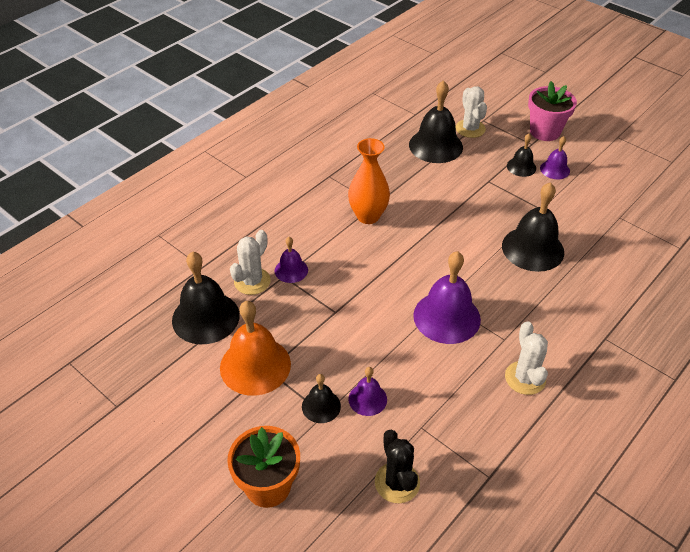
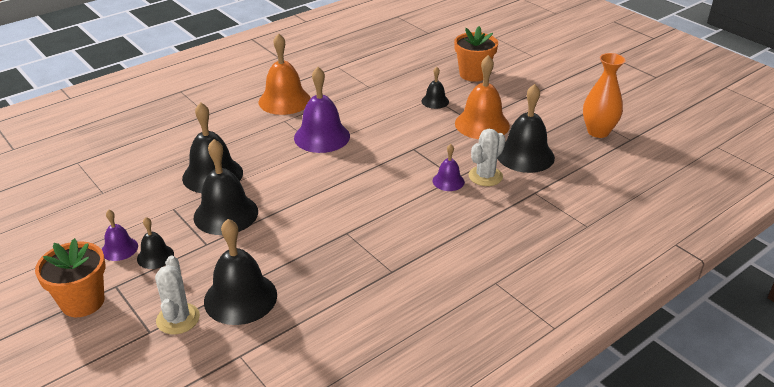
camera: 170 degrees left, 10 degrees down
orange vase [348,138,390,224] -> orange vase moved to [583,53,626,138]
purple bell [348,367,387,416] -> none
black cactus [375,430,420,503] -> none
white cactus [505,321,548,395] -> orange bell [259,33,311,115]
pink flower pot [528,81,577,141] -> orange flower pot [35,238,105,317]
none -> black bell [194,139,258,235]

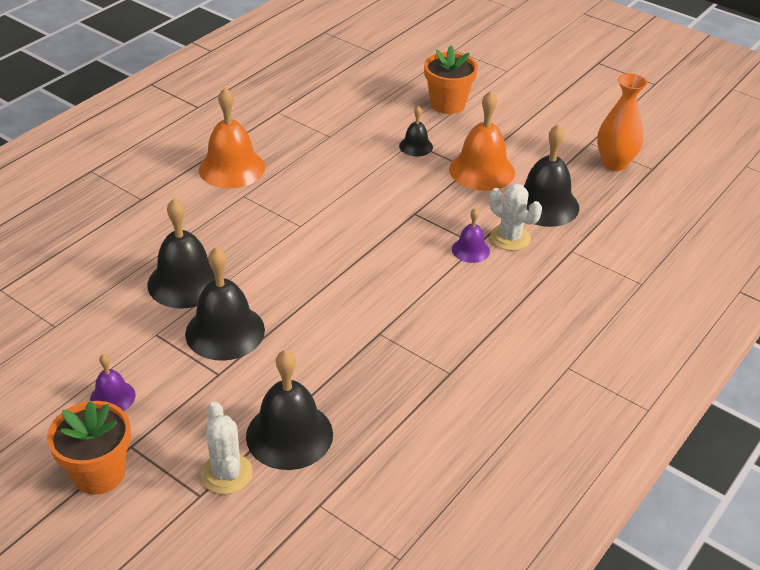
camera: 15 degrees left, 5 degrees up
black bell [137,217,174,269] -> none
purple bell [294,67,350,153] -> none
white cactus [469,129,506,186] -> white cactus turned 75 degrees counterclockwise [489,184,542,251]

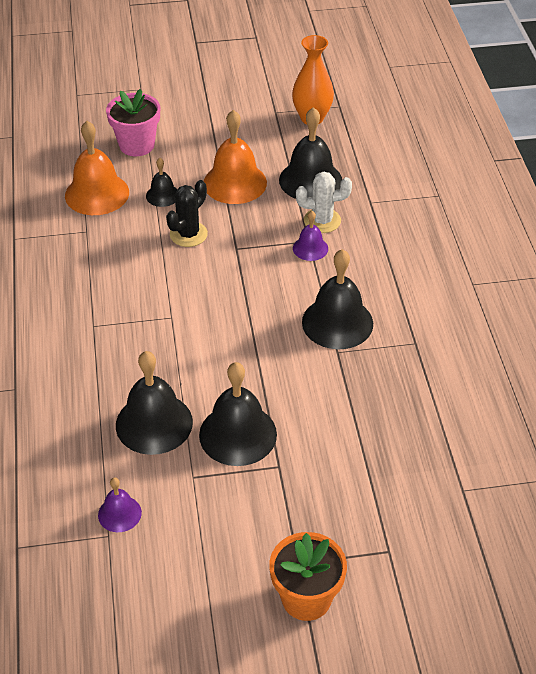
camera: 45 degrees left, 5 degrees up
purple bell [90,354,136,411] -> purple bell moved to [98,477,142,532]
orange bell [199,88,265,188] -> orange bell moved to [65,121,129,215]
white cactus [201,402,253,494] -> none
black bell [246,350,333,470] -> black bell moved to [302,249,373,349]
orange flower pot [424,46,478,114] -> pink flower pot [106,89,160,156]
none -> black cactus [166,180,208,247]

